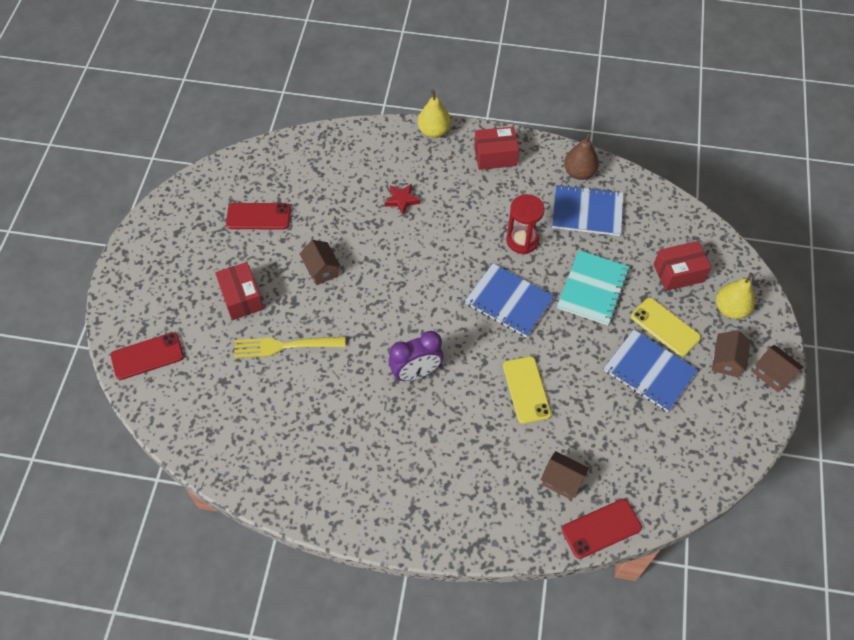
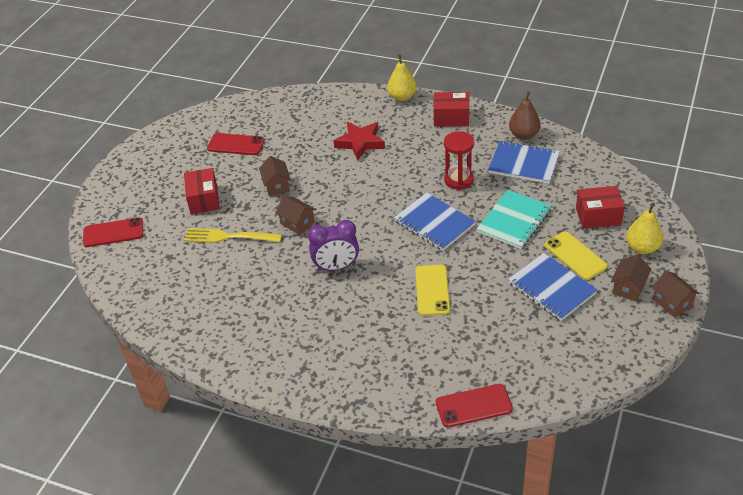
camera: 15 degrees right, 15 degrees down
red star [384,184,420,216] -> red star [334,122,385,161], size x1.62
brown house [541,451,589,500] -> brown house moved to [275,196,316,235]

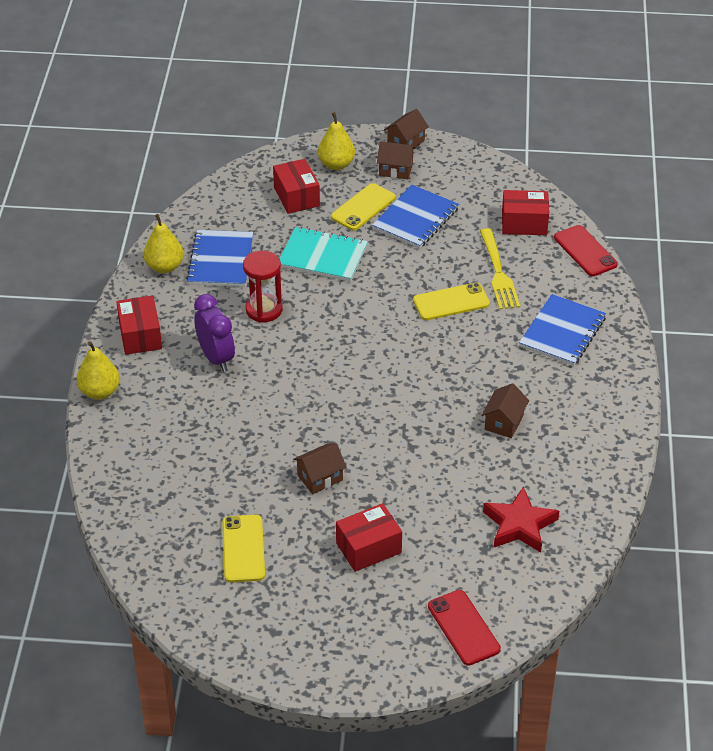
camera: 110 degrees left, 0 degrees up
yellow fork [184,228,282,243] -> yellow fork moved to [480,228,520,310]
red phone [207,133,265,155] -> yellow phone [222,515,265,583]
brown house [275,196,316,235] -> brown house moved to [481,383,529,438]
purple clock [308,220,359,271] -> purple clock moved to [194,294,235,372]
red star [334,122,385,161] -> red star moved to [483,486,559,552]
blue notebook [394,192,476,251] -> blue notebook moved to [519,294,606,366]
brown pear [509,91,541,140] -> yellow pear [144,214,184,273]
none -> red box [502,190,549,235]

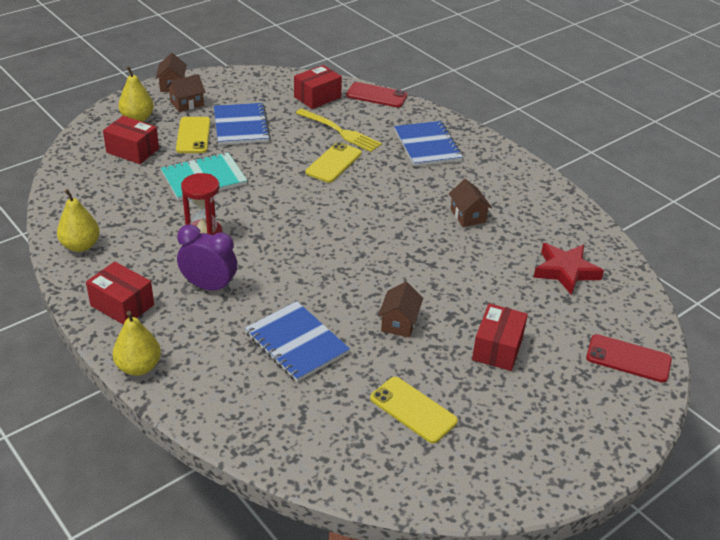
camera: 45 degrees left, 5 degrees down
blue notebook [186,230,253,287] -> blue notebook moved to [245,301,350,382]

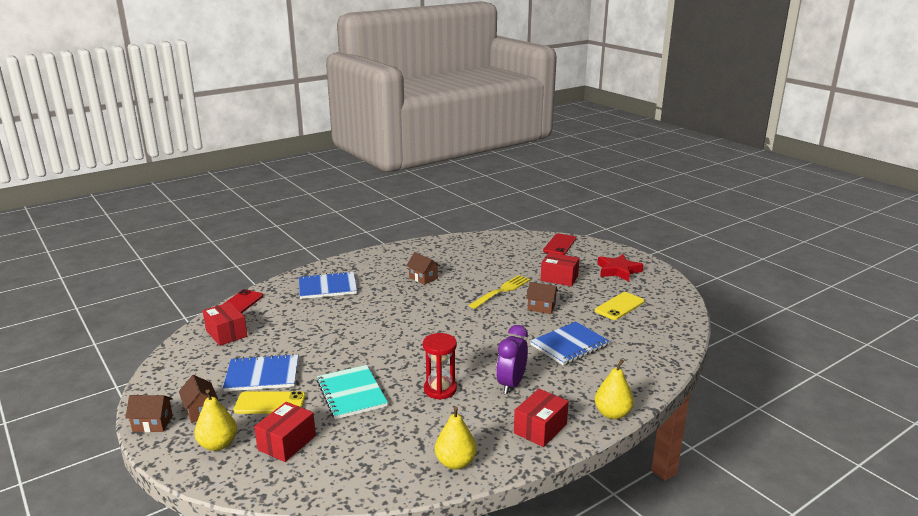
camera: 85 degrees left, 15 degrees down
yellow fork [296,109,382,152] -> yellow fork moved to [469,275,531,309]
yellow phone [306,142,362,183] -> none
brown house [449,179,492,227] -> brown house turned 60 degrees clockwise [406,252,440,285]
red star [533,243,604,295] -> red star moved to [597,254,643,282]

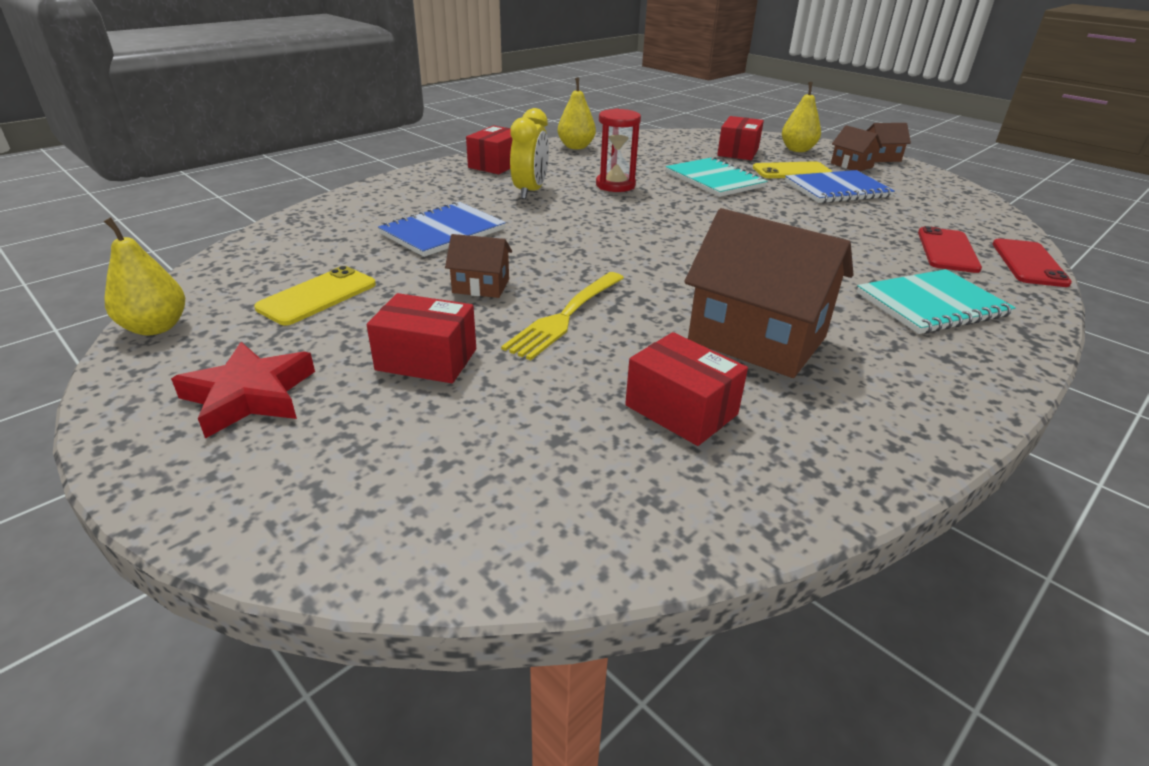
camera: 170 degrees right, 10 degrees up
red box [203,302,247,346] -> red box moved to [625,332,748,446]
blue notebook [299,271,357,299] -> turquoise notebook [857,269,1016,334]
brown house [406,252,440,285] -> brown house [684,208,853,378], size x2.05
purple clock [496,325,528,394] -> yellow clock [510,108,549,199]
red phone [543,233,576,255] -> red phone moved to [918,226,982,273]
yellow pear [595,359,634,419] -> yellow pear moved to [104,217,185,335]

